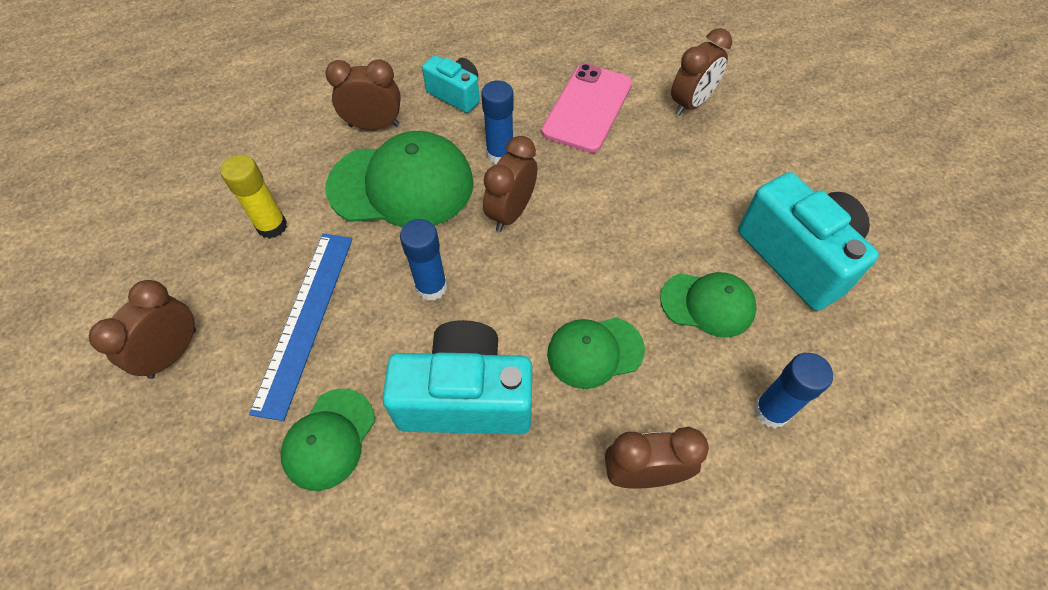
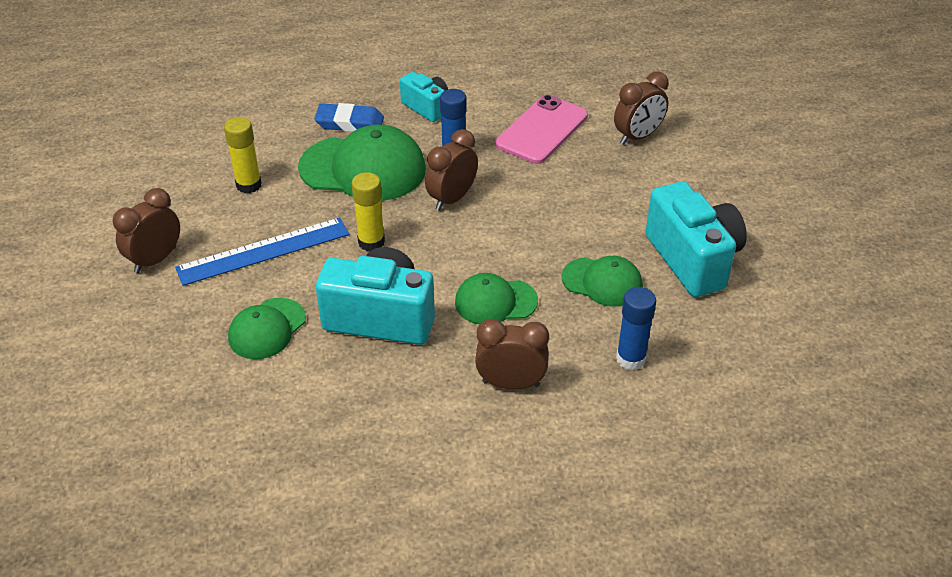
camera: 10 degrees right, 15 degrees down
blue ruler [249,234,353,421] -> blue ruler turned 45 degrees clockwise [175,217,349,286]
brown clock [326,59,401,130] -> blue eraser [314,103,384,132]
blue glue stick [400,219,447,301] -> yellow glue stick [352,172,385,251]

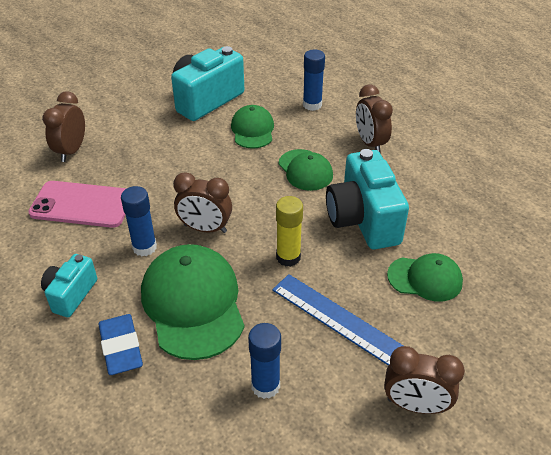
camera: 115 degrees left, 0 degrees up
yellow glue stick [224,117,262,193] -> blue glue stick [248,323,281,399]
brown clock [614,71,669,145] -> brown clock turned 105 degrees counterclockwise [42,91,85,162]

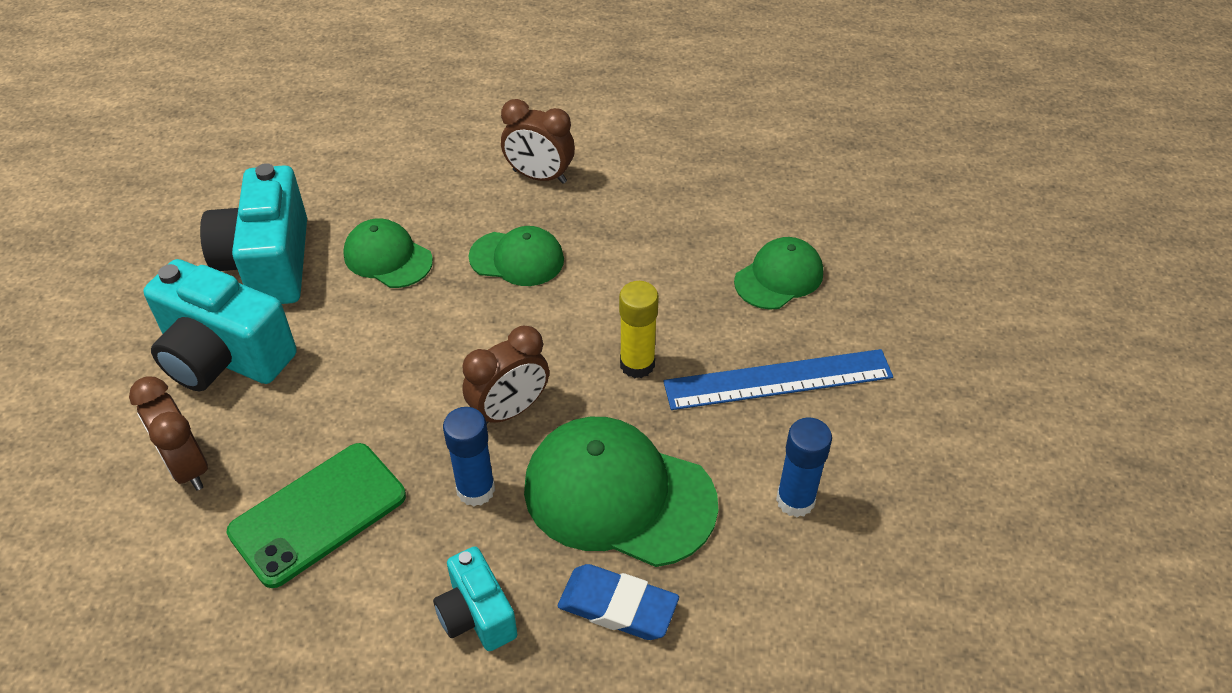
camera: 50 degrees left, 5 degrees up
pink phone [28,181,127,228] -> green phone [227,443,406,588]
blue glue stick [303,50,325,111] -> none
turquoise camera [326,149,409,249] -> turquoise camera moved to [143,259,297,391]
brown clock [384,346,465,414] -> none

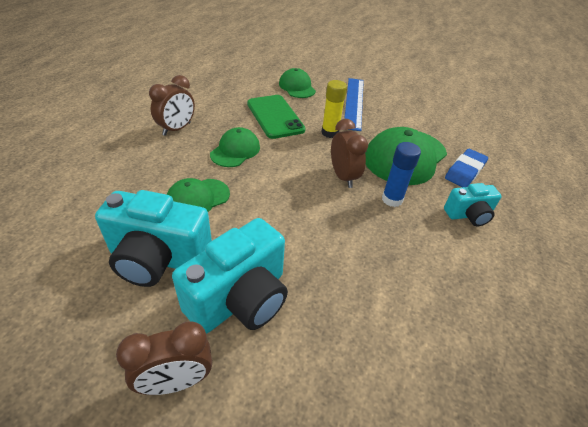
camera: 75 degrees left, 5 degrees down
brown clock [129,376,208,490] -> brown clock moved to [116,321,212,395]
green phone [227,443,406,588] -> green phone moved to [247,95,306,139]
blue glue stick [776,418,832,517] -> none

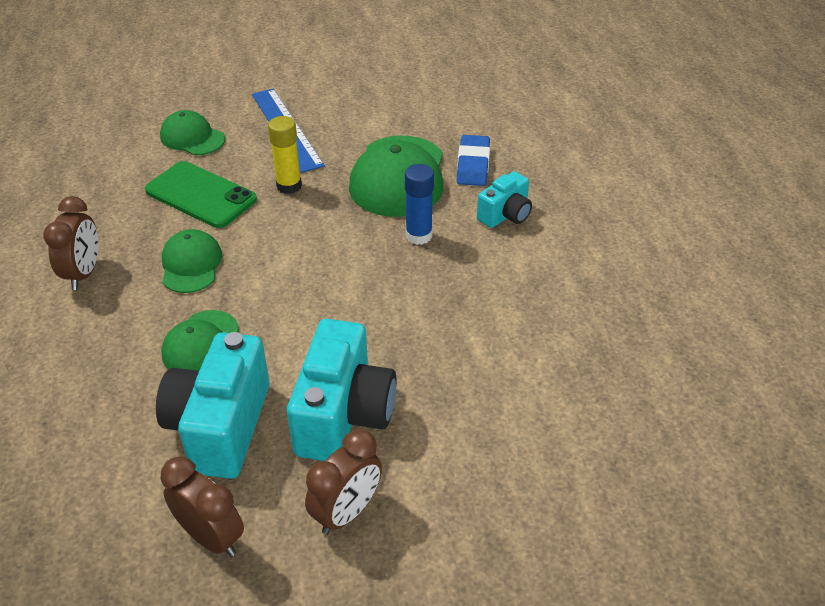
camera: 30 degrees left, 0 degrees up
turquoise camera [95,190,212,287] -> turquoise camera turned 120 degrees clockwise [156,332,269,479]
brown clock [331,119,368,188] -> brown clock moved to [161,457,244,557]

